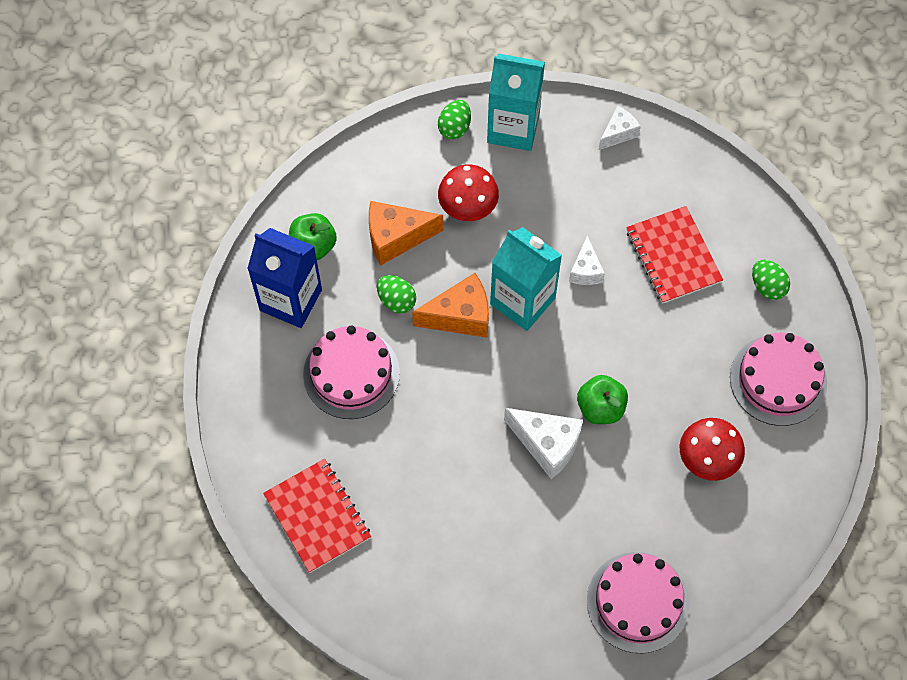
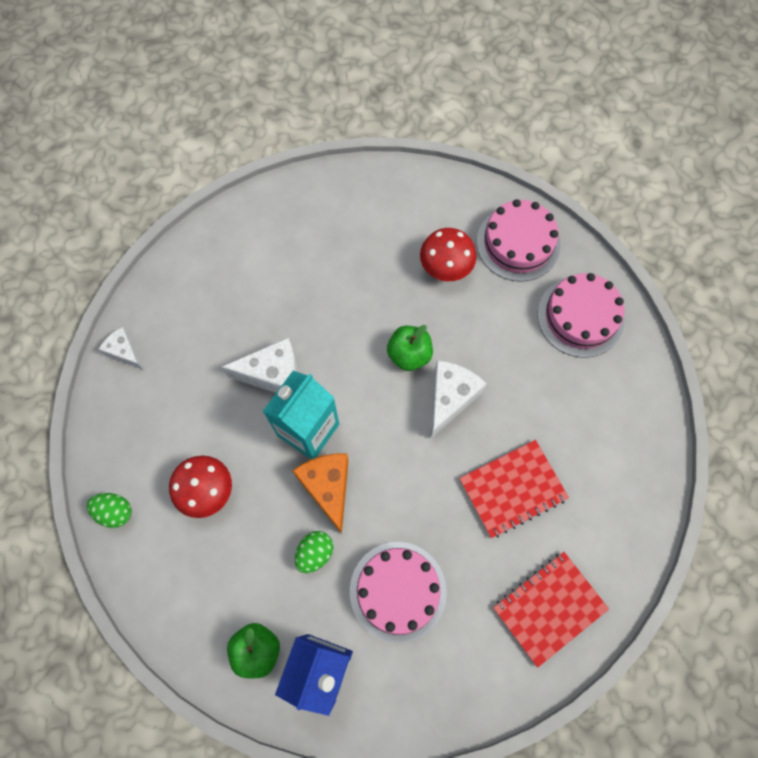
camera: 95 degrees left, 5 degrees up
orange cheese [369,201,443,266] -> none
turquoise carton [487,53,545,151] -> none
white cheese [569,235,605,285] -> white cheese [222,338,298,393], size x1.65
red notebook [626,206,723,304] -> red notebook moved to [459,440,569,538]
pink cake [730,333,827,426] -> pink cake moved to [477,199,560,282]
green egg [752,260,790,300] -> none

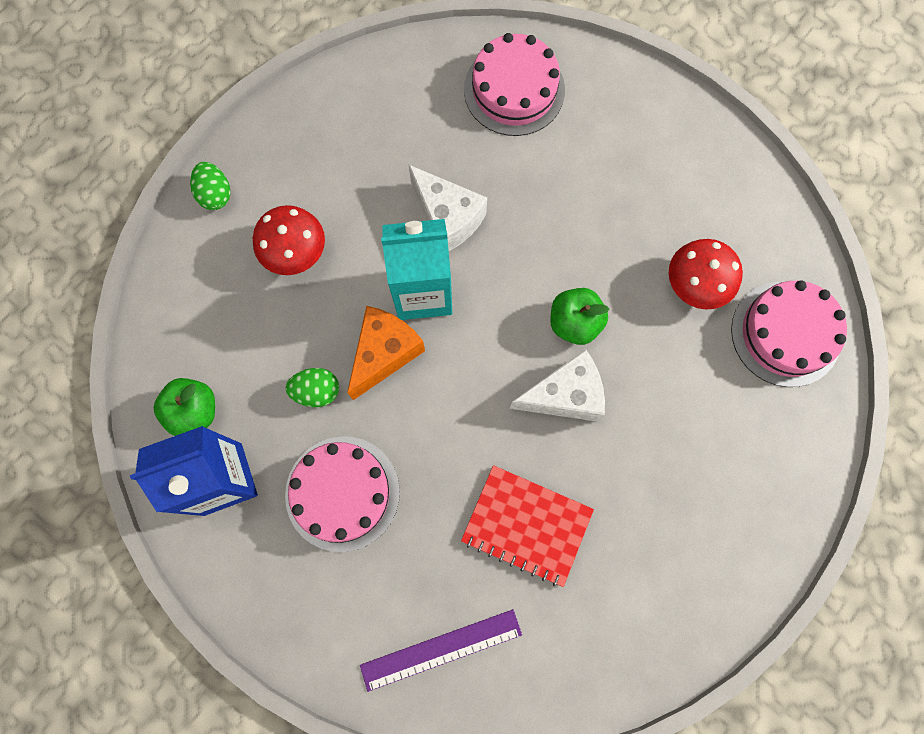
camera: 50 degrees right, 5 degrees up
white cheese [99,327,143,369] -> none
red notebook [493,552,609,668] -> purple ruler [360,609,522,692]
pink cake [537,273,625,358] -> pink cake moved to [464,33,565,136]

